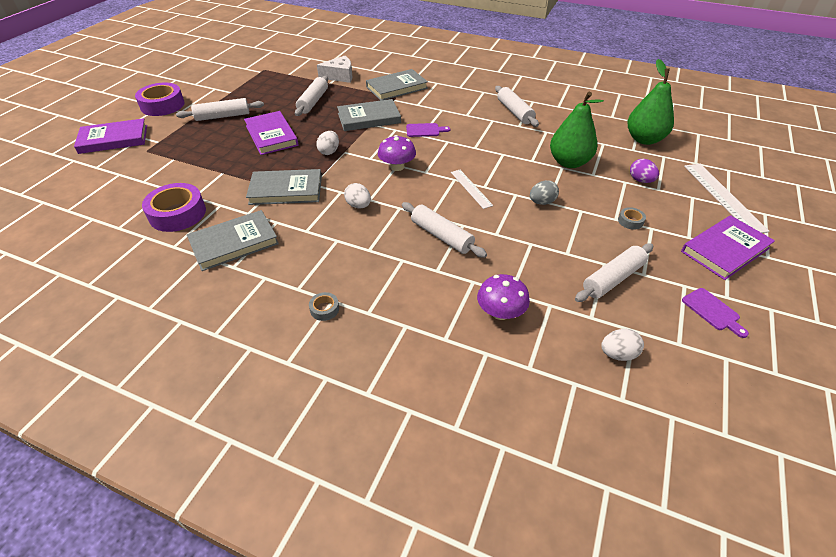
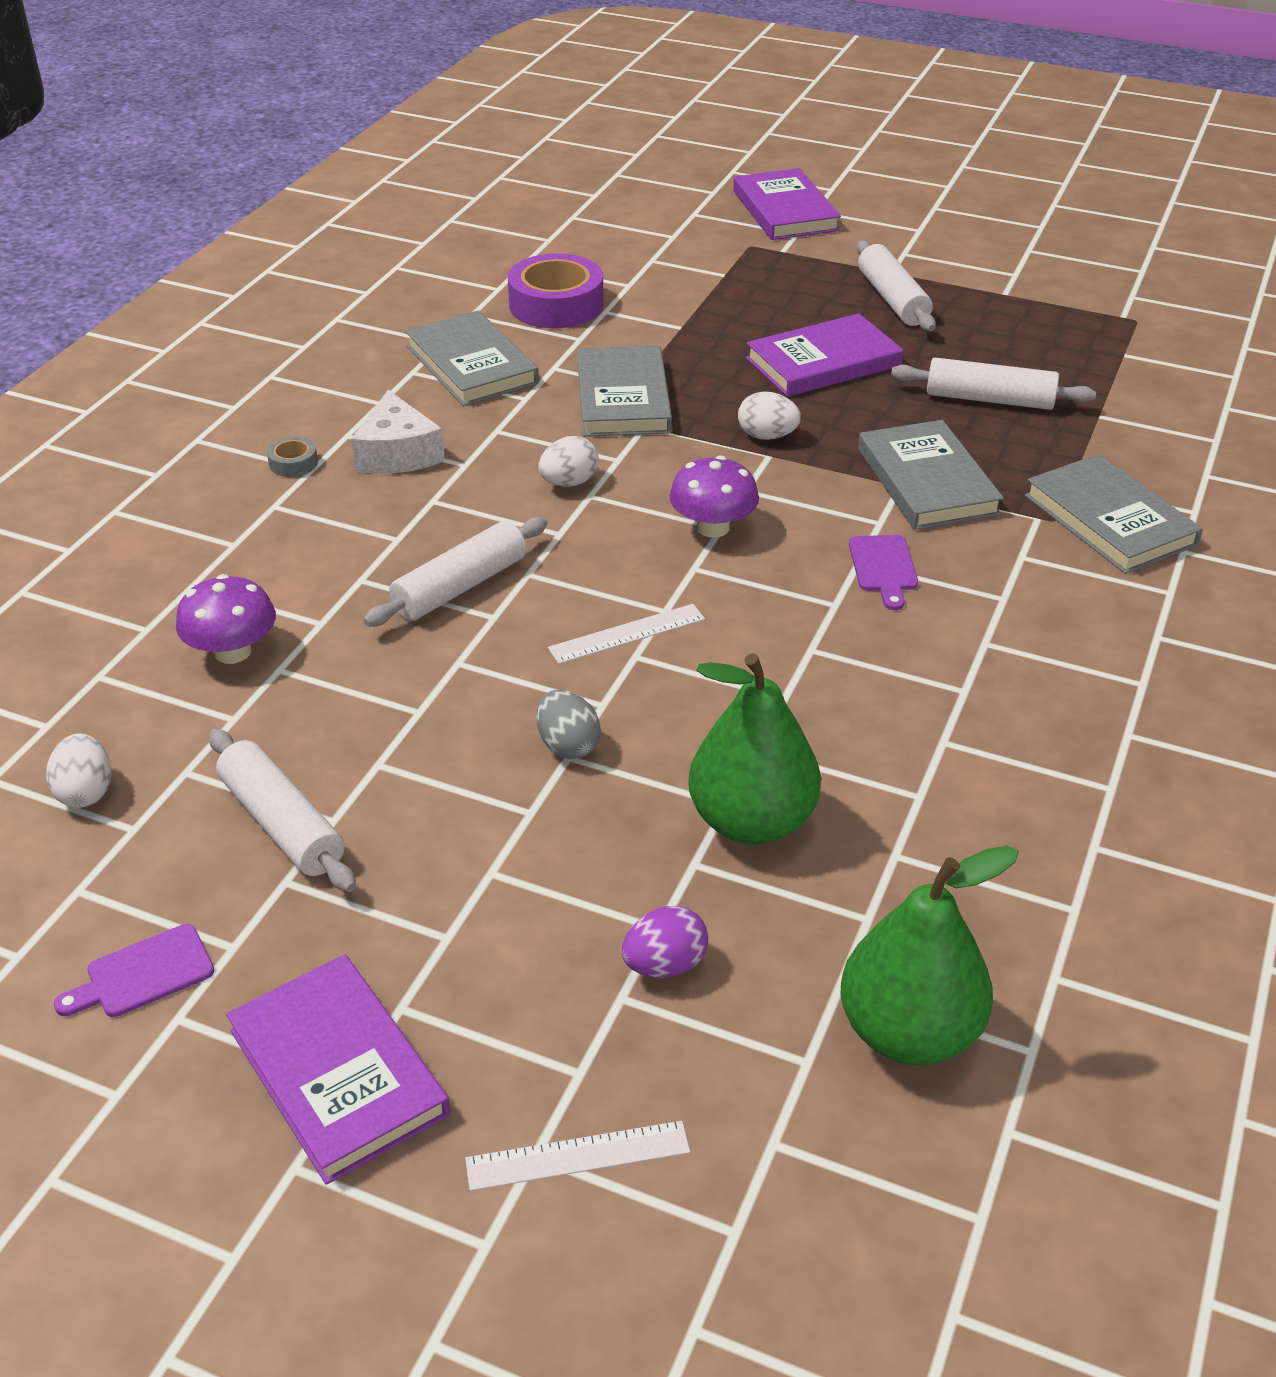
camera: 90 degrees right, 5 degrees down
purple tape [135,83,185,116] -> none
white cheese [317,56,352,83] -> white cheese moved to [351,390,445,474]
white rolling pin [495,86,539,127] -> none
grey tape [618,207,646,230] -> none
white ruler [684,164,770,233] -> white ruler [465,1121,690,1191], size x0.60

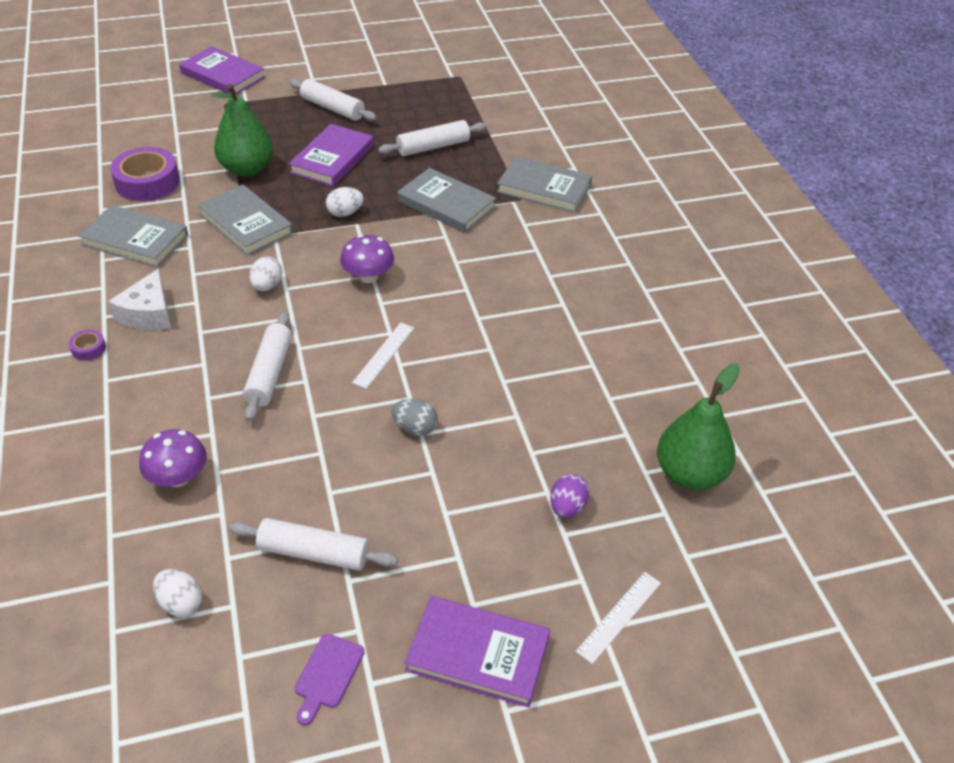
camera: 40 degrees left, 5 degrees up
grey tape [267,436,318,477] -> purple tape [69,329,106,361]
white cheese [351,390,445,474] -> white cheese turned 60 degrees clockwise [108,269,171,330]
green pear [688,653,821,845] -> green pear moved to [211,84,273,177]
purple cutting board [849,535,918,610] -> none

